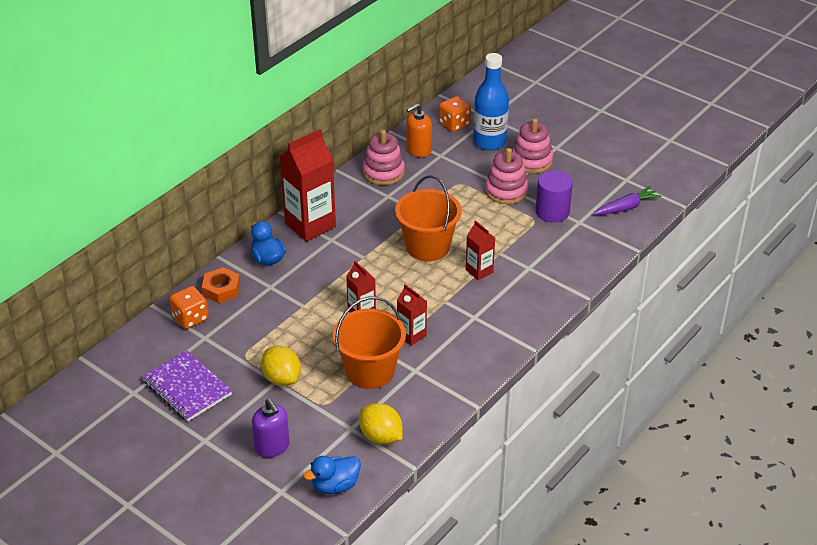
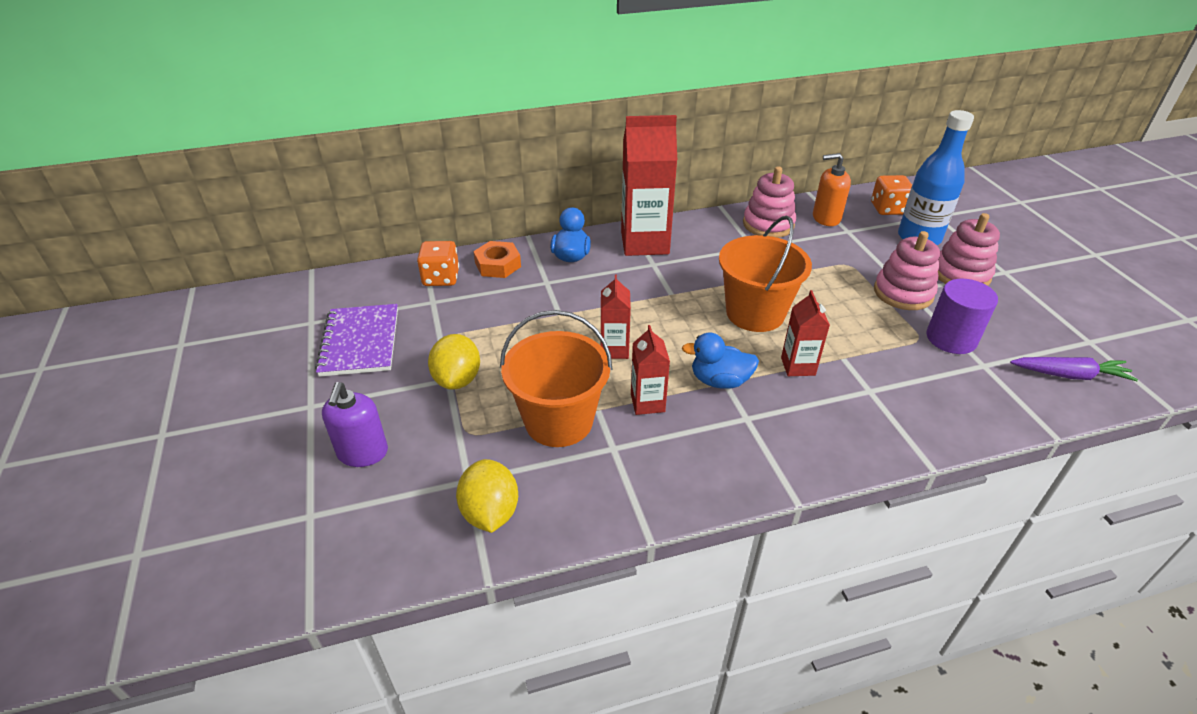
camera: 35 degrees right, 0 degrees up
blue duck [304,456,361,495] -> blue duck moved to [682,332,759,389]

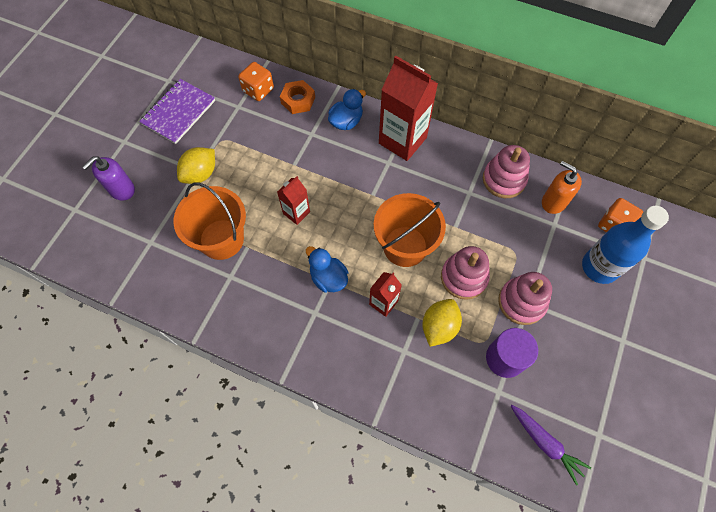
camera: 40 degrees right, 25 degrees up
yellow lemon [456,459,518,533] -> yellow lemon moved to [422,299,462,347]
red carton [631,325,670,415] -> none
pink stacking toy [938,213,1000,286] -> pink stacking toy moved to [441,246,490,300]

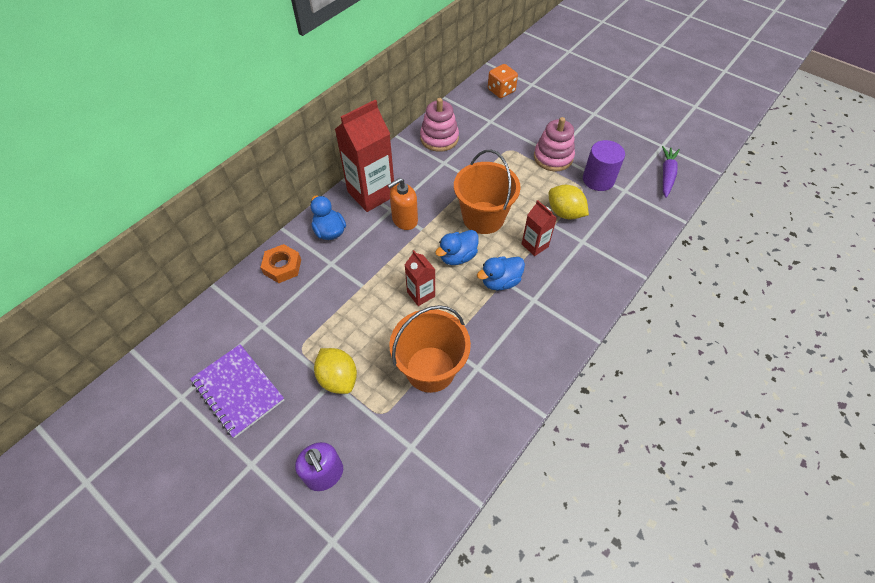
camera: 75 degrees left, 10 degrees down
orange dice [238,62,274,101] -> none
pink stacking toy [441,246,490,300] -> none
purple carrot [511,405,591,485] -> purple carrot turned 45 degrees counterclockwise [662,146,680,198]
orange soap dispenser [542,161,582,214] -> orange soap dispenser moved to [387,178,418,230]
blue bottle [582,206,669,284] -> none
none -> blue duck [435,230,479,265]

